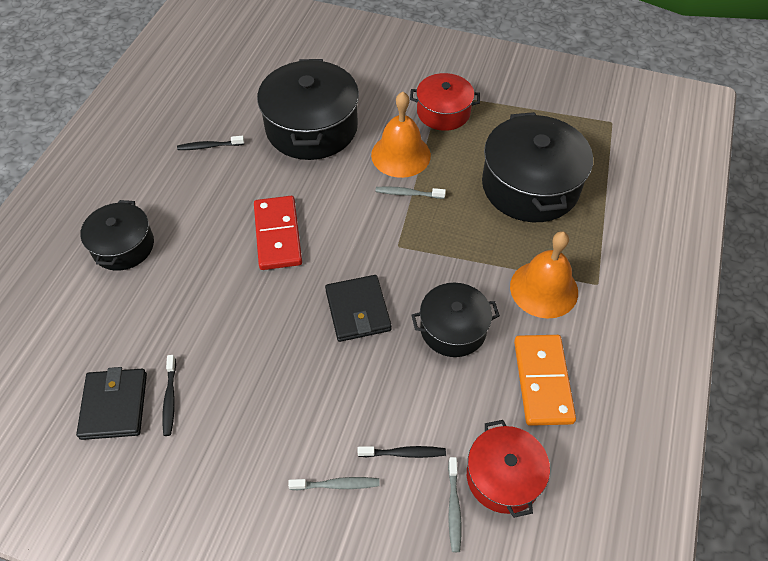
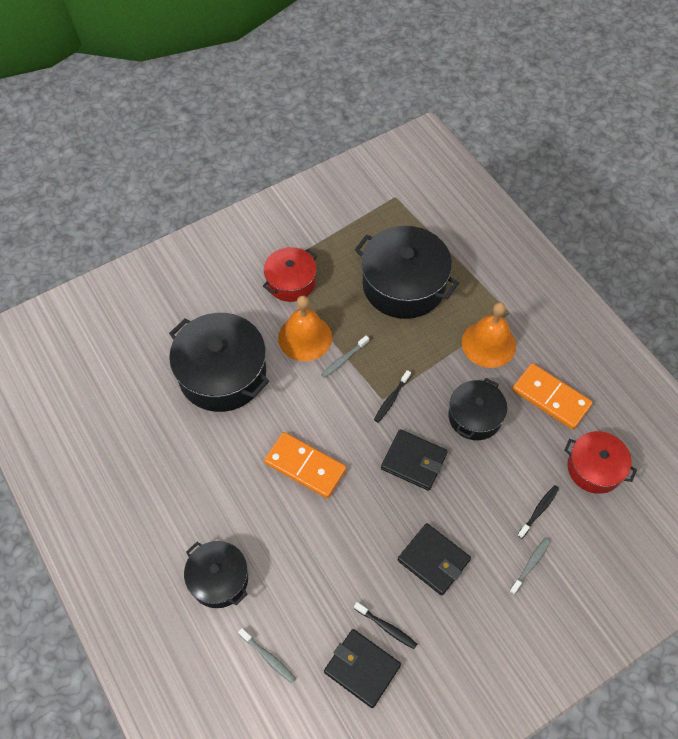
camera: 50 degrees left, 5 degrees up
black toothbrush [177,136,244,150] -> black toothbrush moved to [374,370,411,423]
red domino [254,196,302,270] -> orange domino [264,432,346,498]
grey toothbrush [448,457,461,552] -> grey toothbrush moved to [238,628,296,683]
none -> black wallet [398,523,471,596]

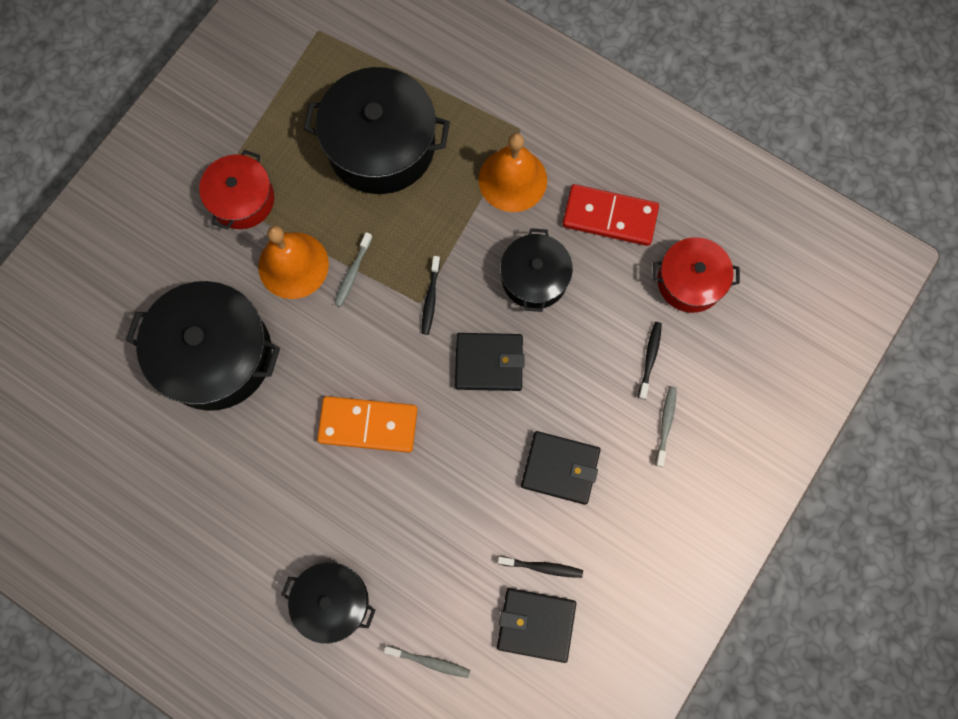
camera: 25 degrees left, 15 degrees up
orange domino [512,363,593,430] -> red domino [562,184,659,246]

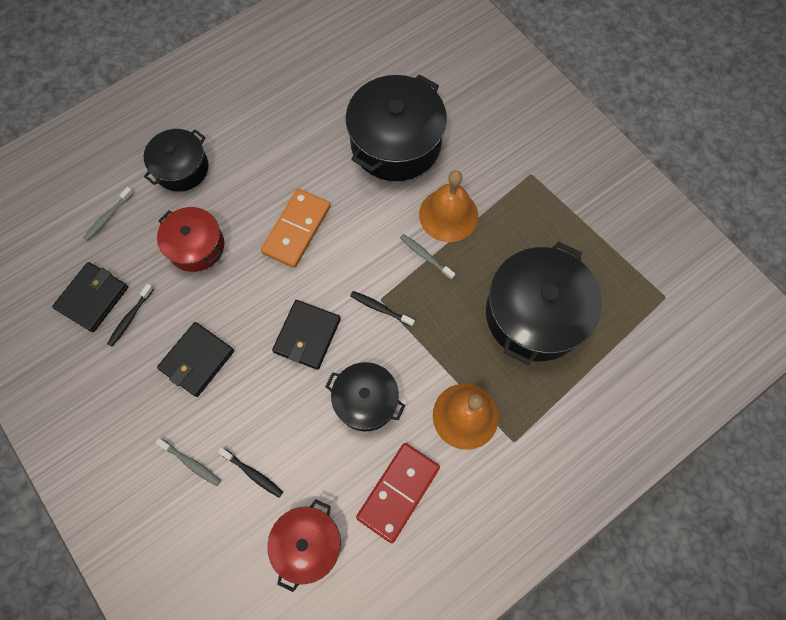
camera: 110 degrees right, 5 degrees down
red pot [199,150,274,229] -> red pot moved to [157,207,224,272]

